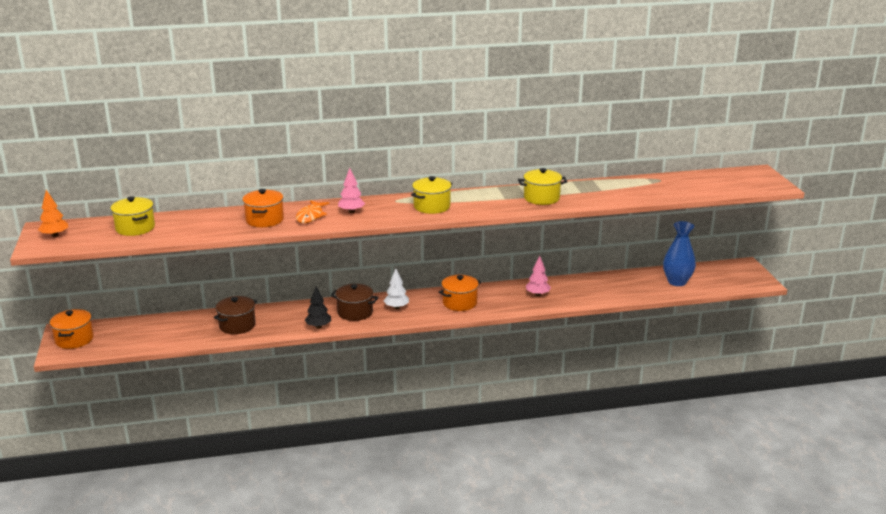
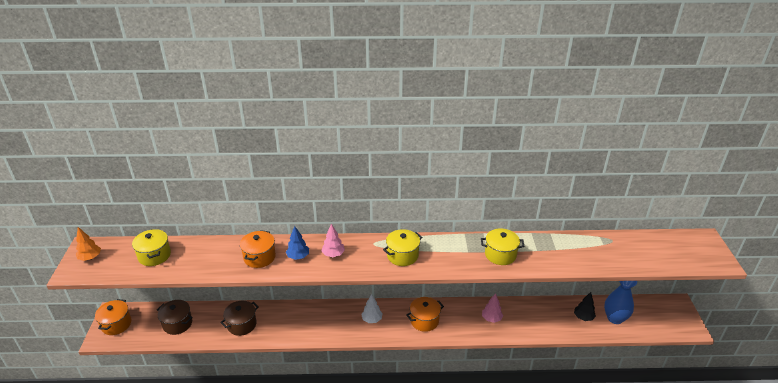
camera: 10 degrees right, 10 degrees up
orange fish [296,200,329,223] -> blue tree [286,226,309,260]
black tree [305,287,331,328] -> black tree moved to [574,292,596,321]
brown pot [331,284,379,321] -> brown pot moved to [157,300,193,335]

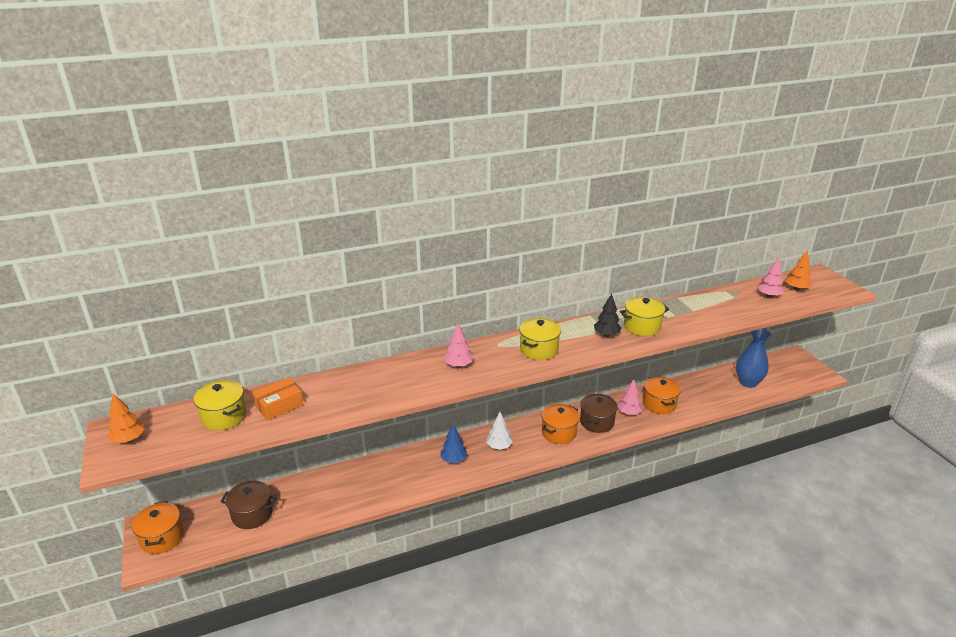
camera: 20 degrees left, 5 degrees down
brown pot [220,301,259,336] -> brown pot moved to [580,394,618,433]
orange pot [240,230,276,268] -> orange pot moved to [643,376,681,414]
blue tree [286,226,309,260] -> blue tree moved to [441,425,467,463]
black tree [574,292,596,321] -> black tree moved to [594,293,622,337]
none -> orange box [252,378,304,421]
none -> pink tree [757,257,784,298]
none -> orange tree [785,251,812,290]

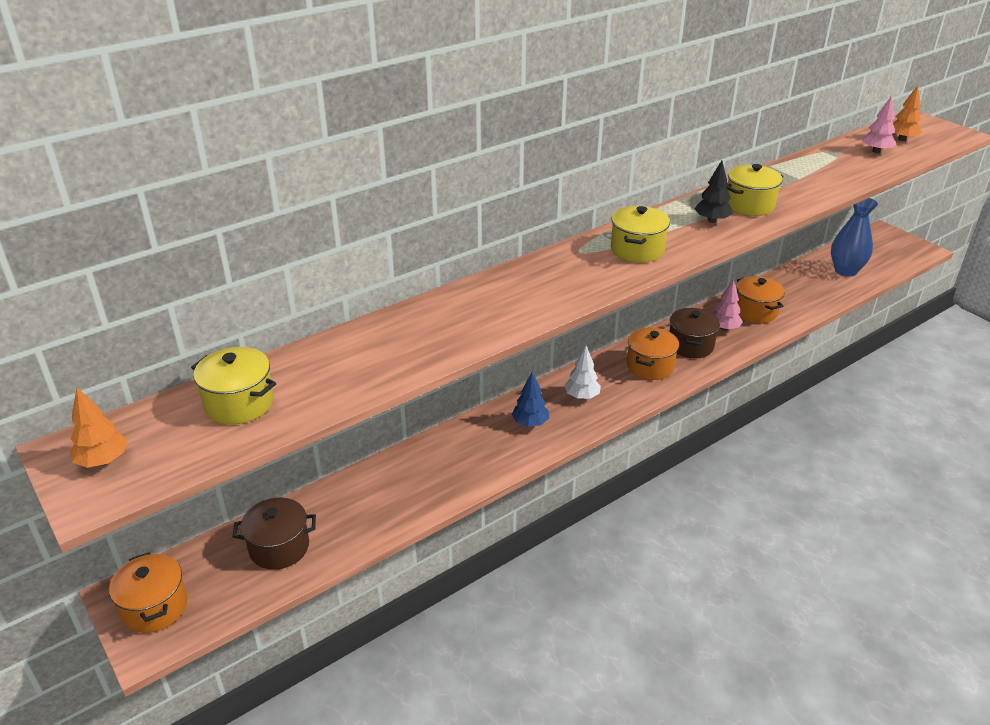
camera: 15 degrees left, 5 degrees up
orange box [252,378,304,421] -> none
pink tree [444,323,473,368] -> none

